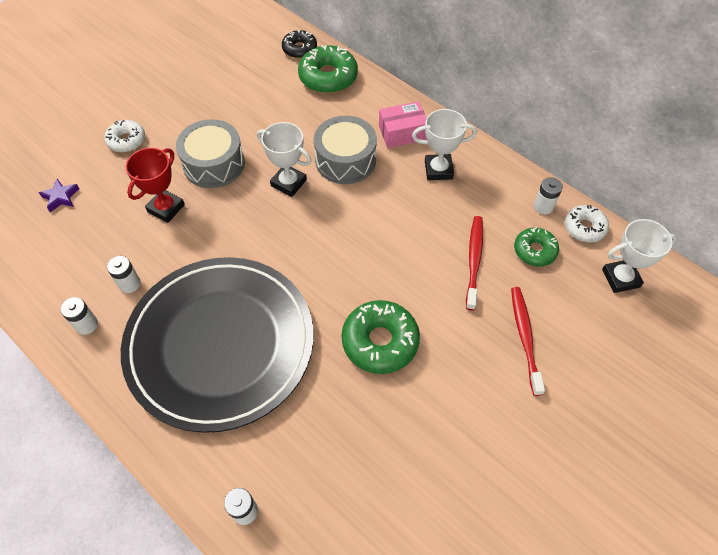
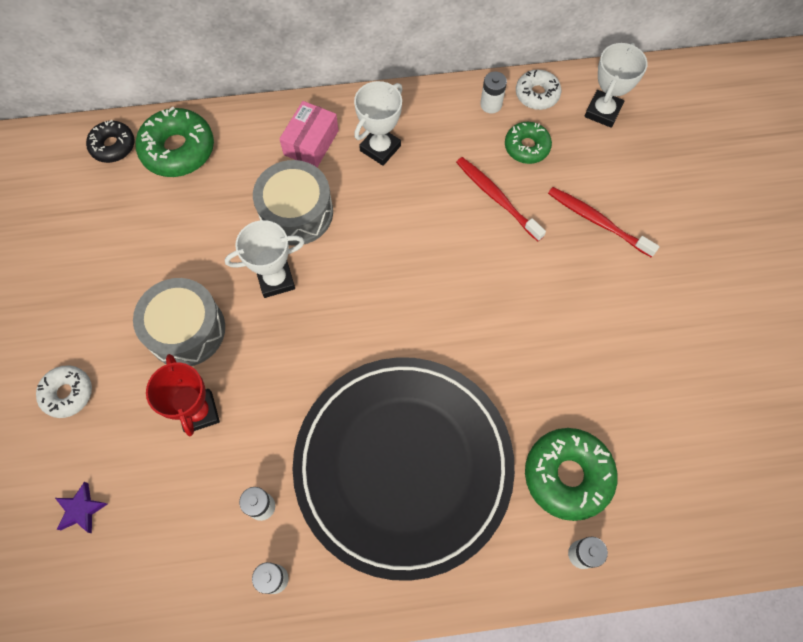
camera: 50 degrees left, 10 degrees up
green donut [342,300,420,374] -> green donut moved to [525,428,618,521]

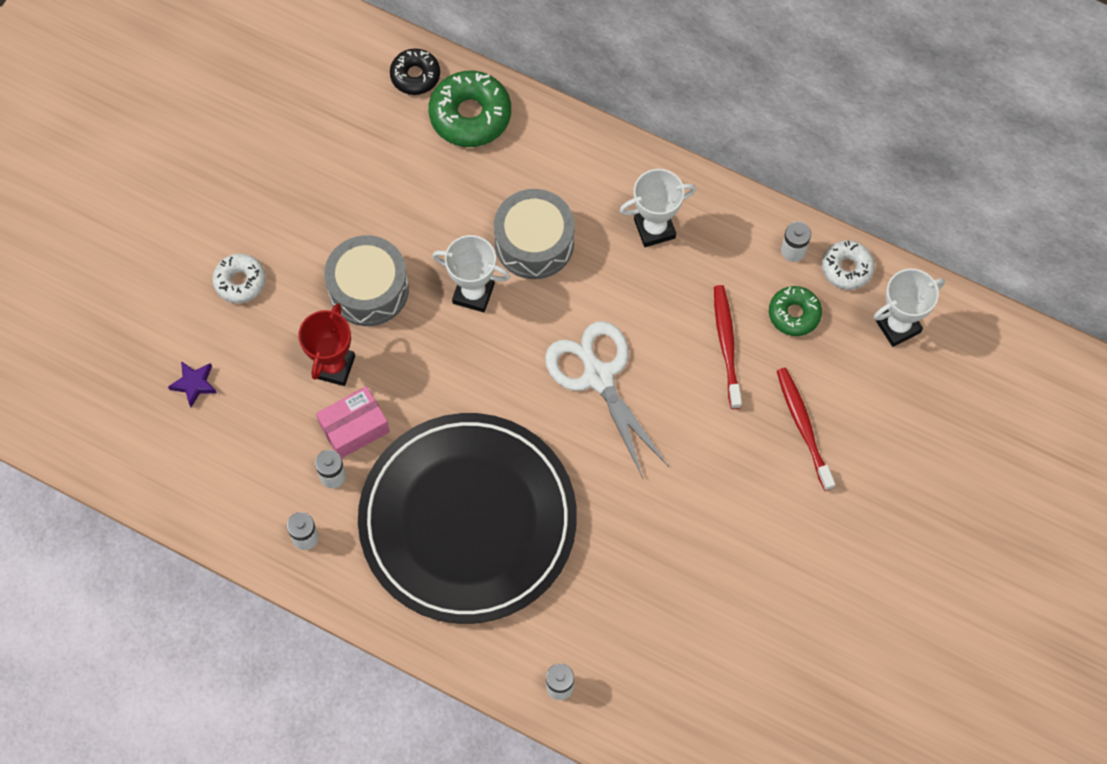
camera: 35 degrees right, 0 degrees up
pink box [279,101,339,167] -> pink box moved to [316,386,390,459]
green donut [525,428,618,521] -> none
none -> white scissors [545,321,669,478]

